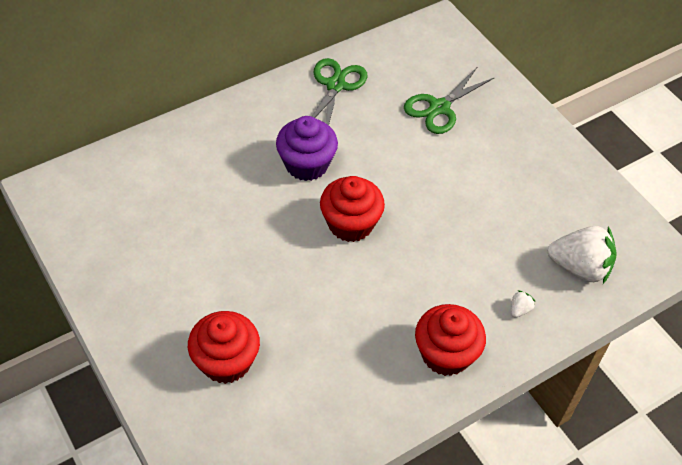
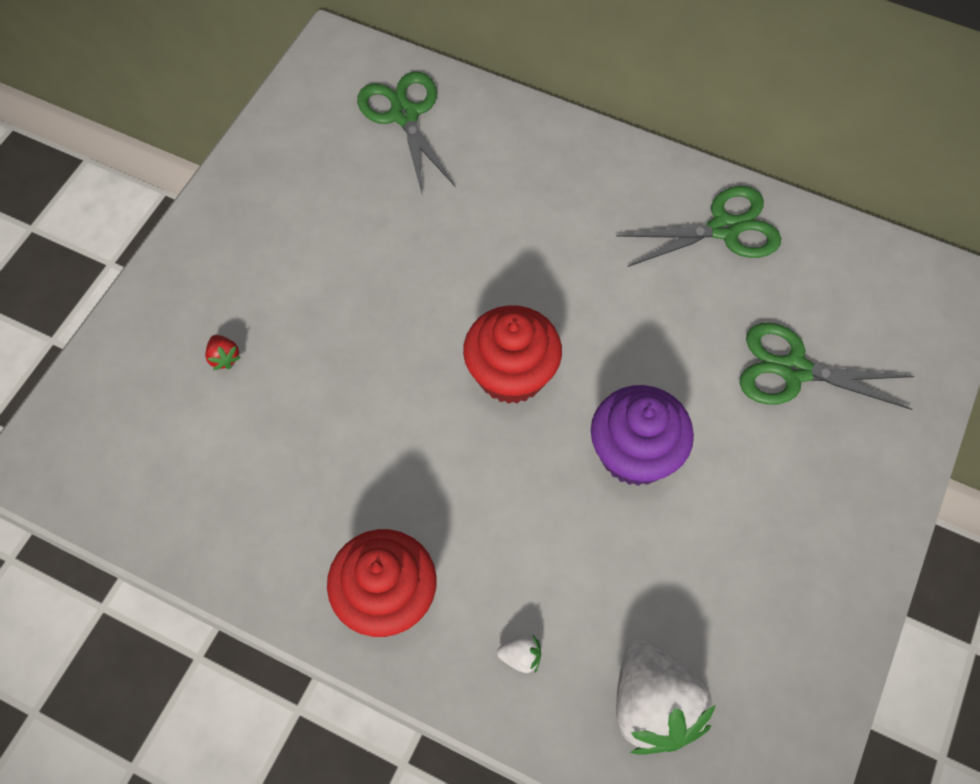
camera: 60 degrees right, 10 degrees up
red cupcake [188,311,260,384] -> red strawberry [205,335,241,370]
purple cupcake [276,116,338,181] -> purple cupcake moved to [591,385,694,486]
none -> green scissors [357,72,456,193]

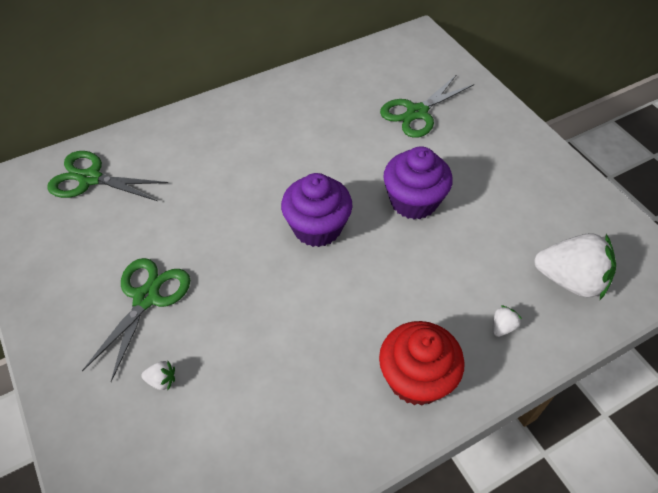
camera: 55 degrees left, 10 degrees down
red strawberry [205,335,241,370] -> white strawberry [142,361,175,390]
red cupcake [463,305,562,404] -> purple cupcake [281,173,353,247]
green scissors [616,186,781,267] -> green scissors moved to [82,258,190,382]

